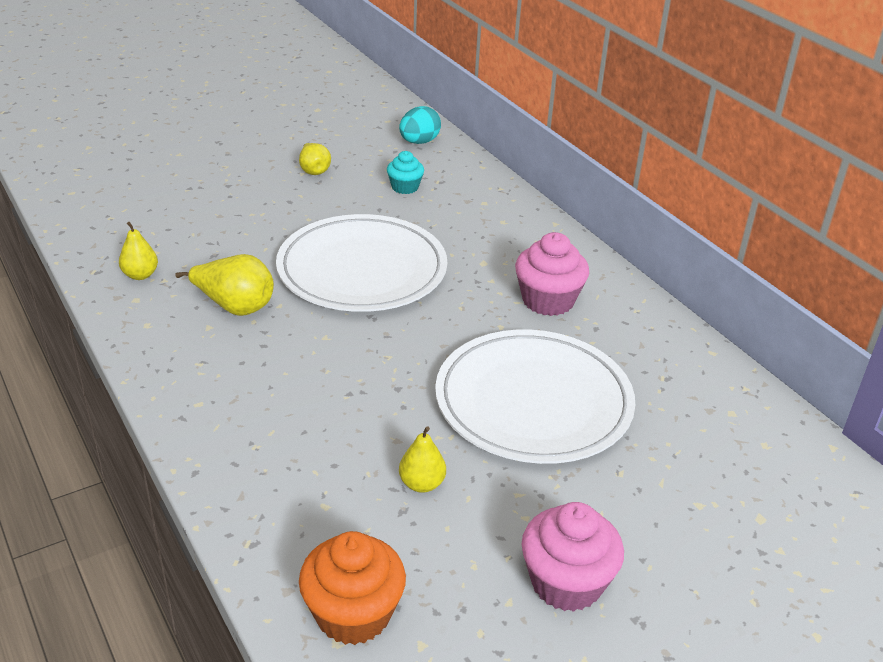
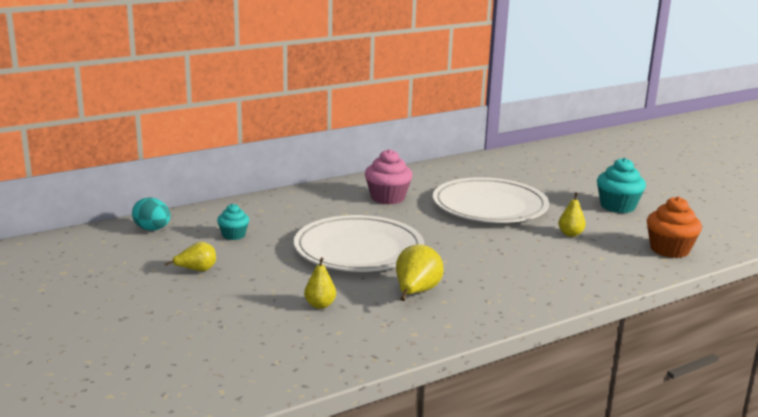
camera: 90 degrees left, 15 degrees down
yellow pear [119,222,158,280] -> yellow pear moved to [304,258,336,309]
pink cupcake [521,502,624,612] -> turquoise cupcake [597,158,646,213]

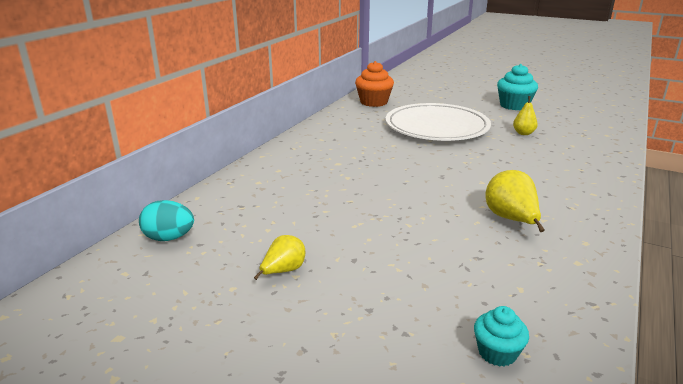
camera: 30 degrees left, 5 degrees up
turquoise cupcake [217,204,249,240] -> turquoise cupcake moved to [474,306,529,367]
white plate [294,215,424,272] -> none
yellow pear [304,258,336,309] -> none
pink cupcake [365,149,412,204] -> none
orange cupcake [647,196,702,258] -> orange cupcake moved to [355,61,394,107]

